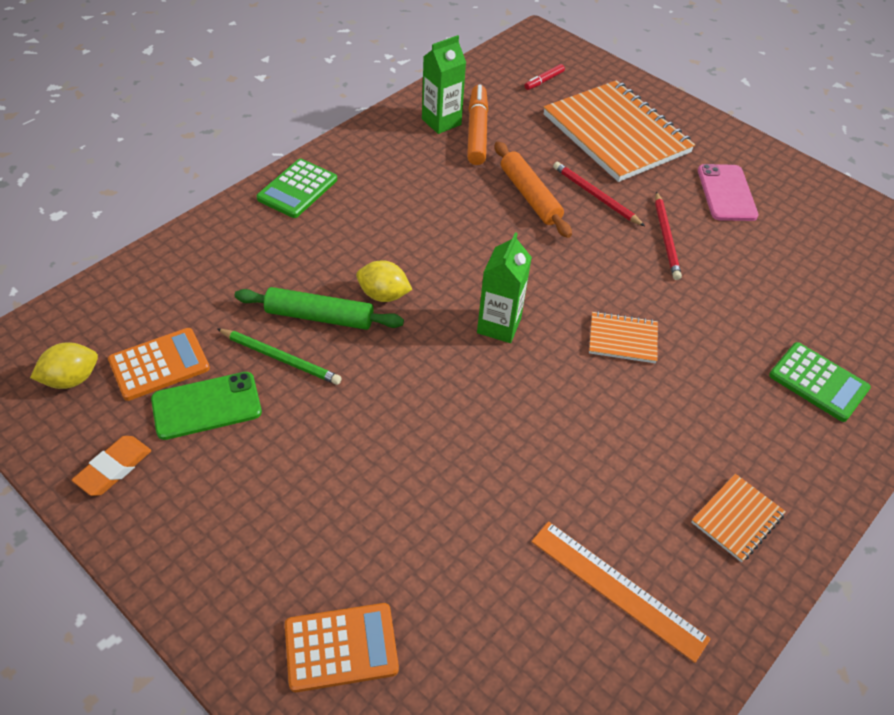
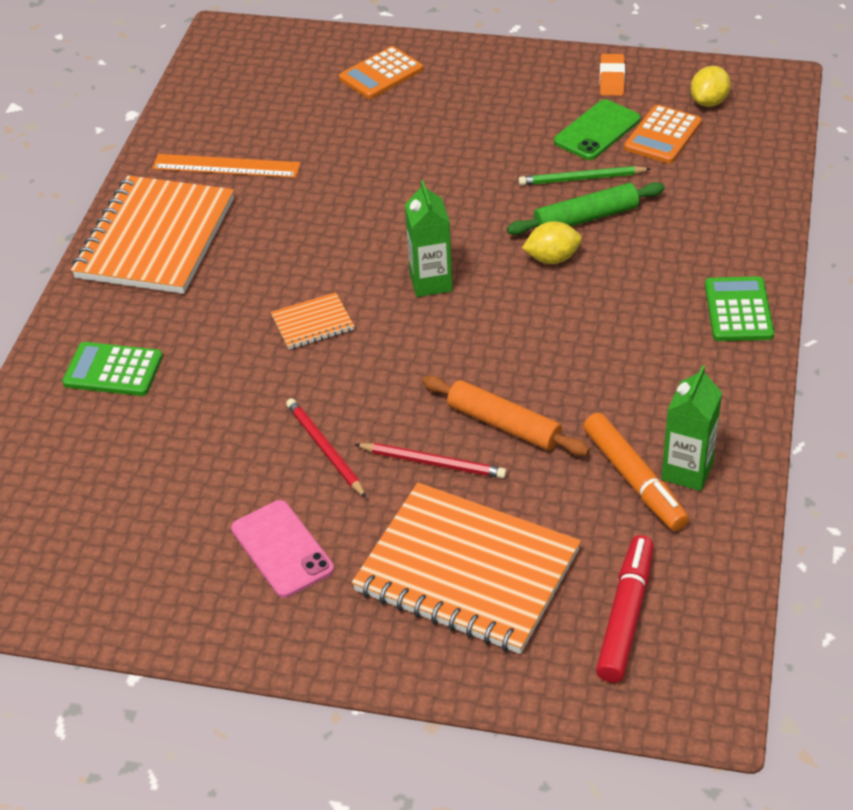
camera: 155 degrees right, 5 degrees down
red marker [525,64,565,90] -> red marker [596,535,654,683], size x2.00
orange notebook [691,474,786,562] -> orange notebook [71,175,234,294], size x2.27

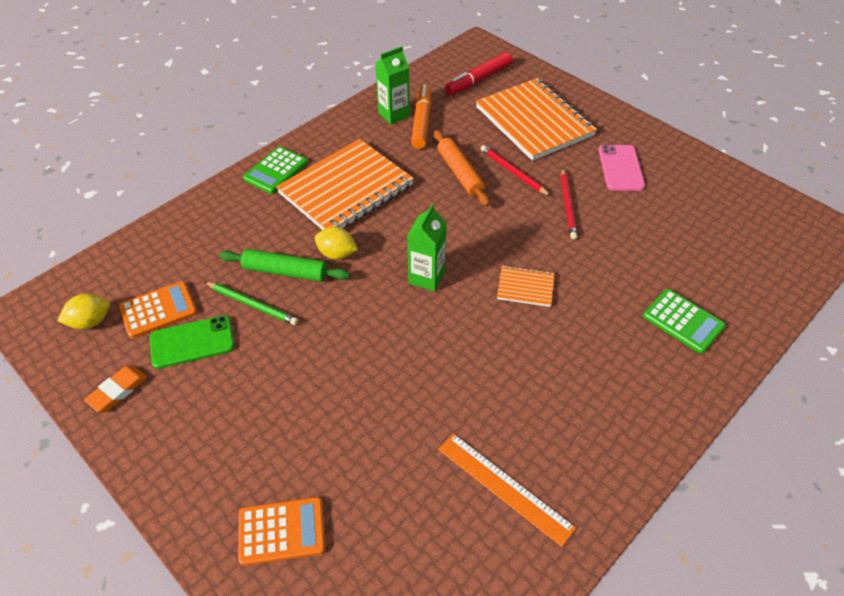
camera: 150 degrees left, 5 degrees up
orange notebook [71,175,234,294] -> orange notebook moved to [276,139,414,230]

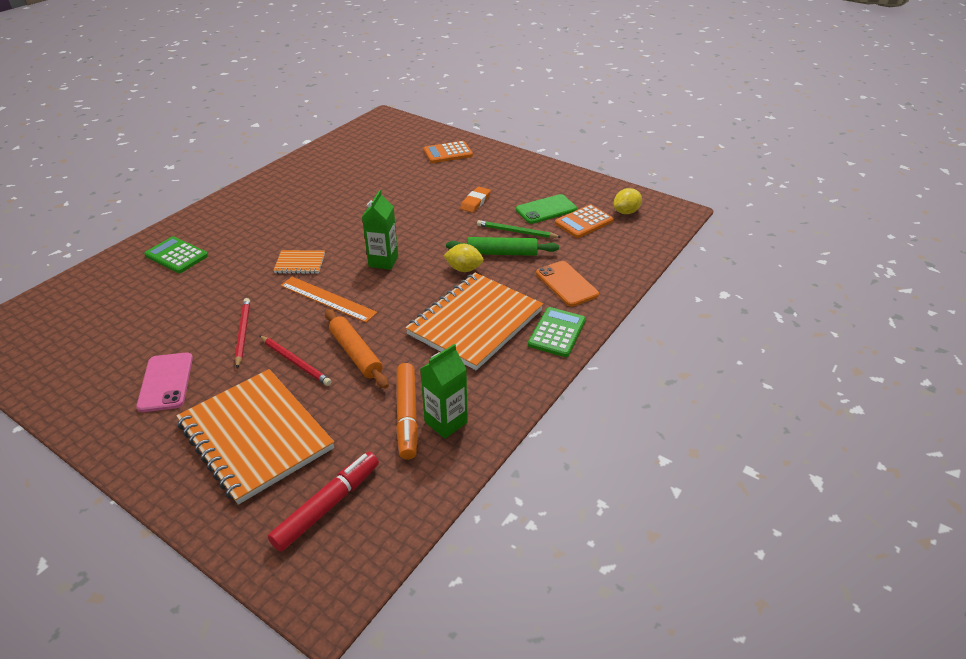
camera: 170 degrees right, 10 degrees down
orange eraser [84,366,147,412] -> orange eraser moved to [460,186,491,213]
orange ruler [438,433,576,547] -> orange ruler moved to [280,277,377,323]
none -> orange phone [536,261,599,307]

